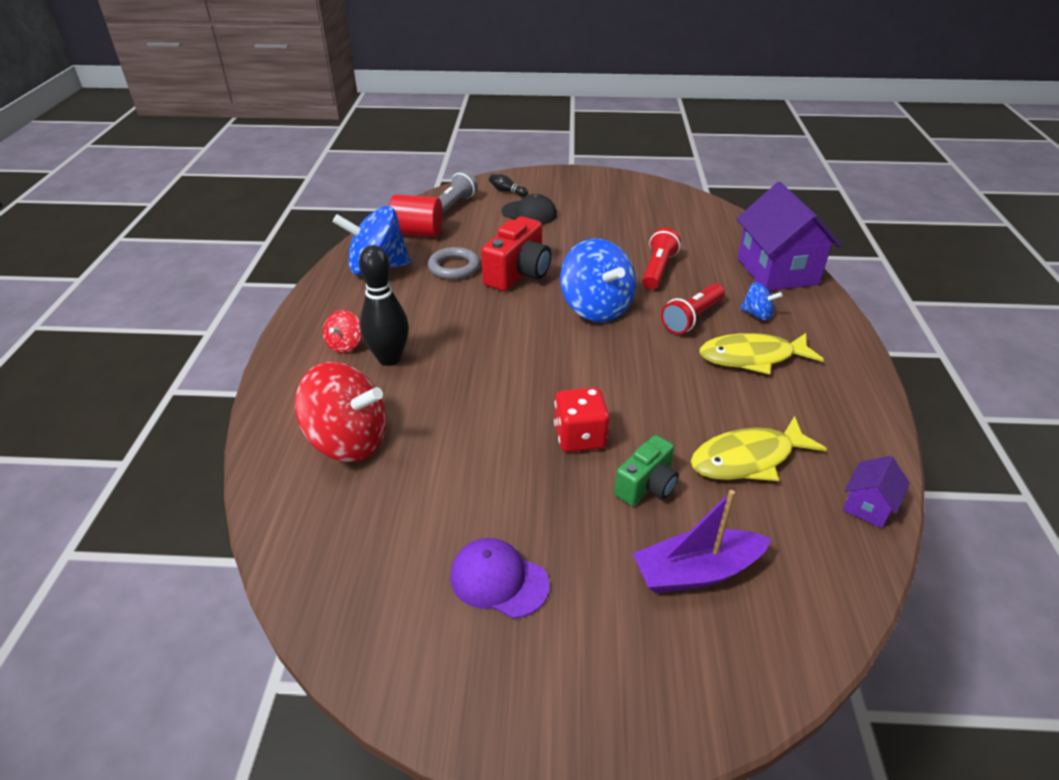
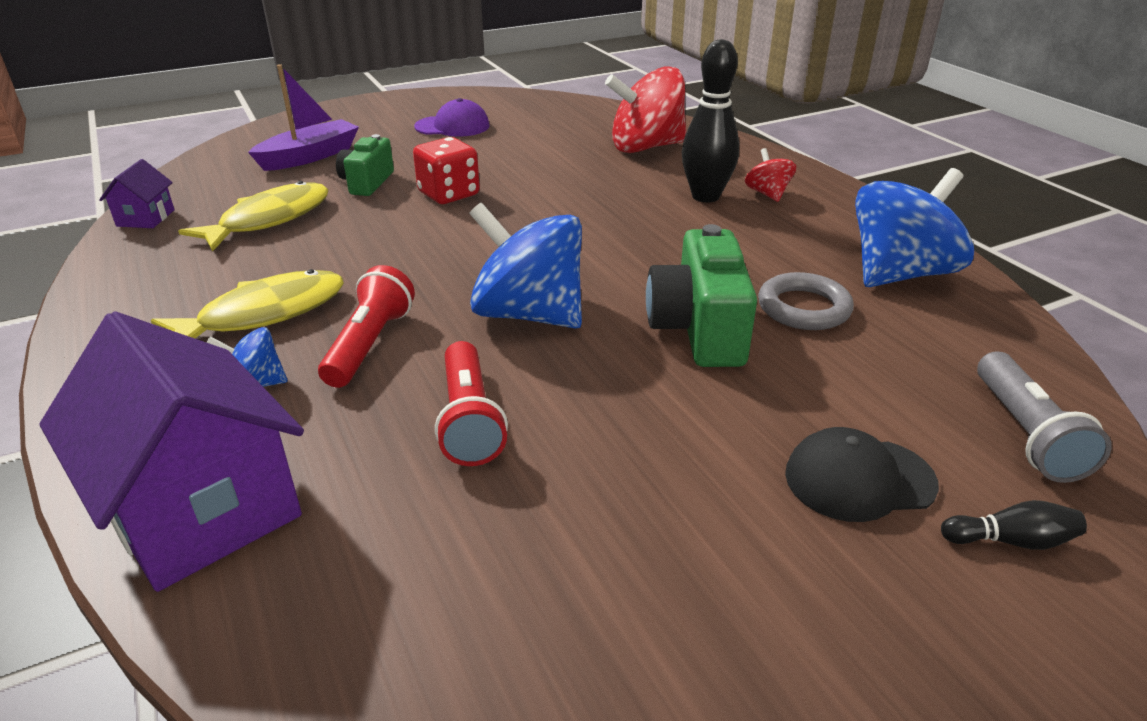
camera: 150 degrees right, 5 degrees down
red cylinder [389,194,443,237] -> none
red camera [481,216,551,291] -> green camera [646,224,757,367]

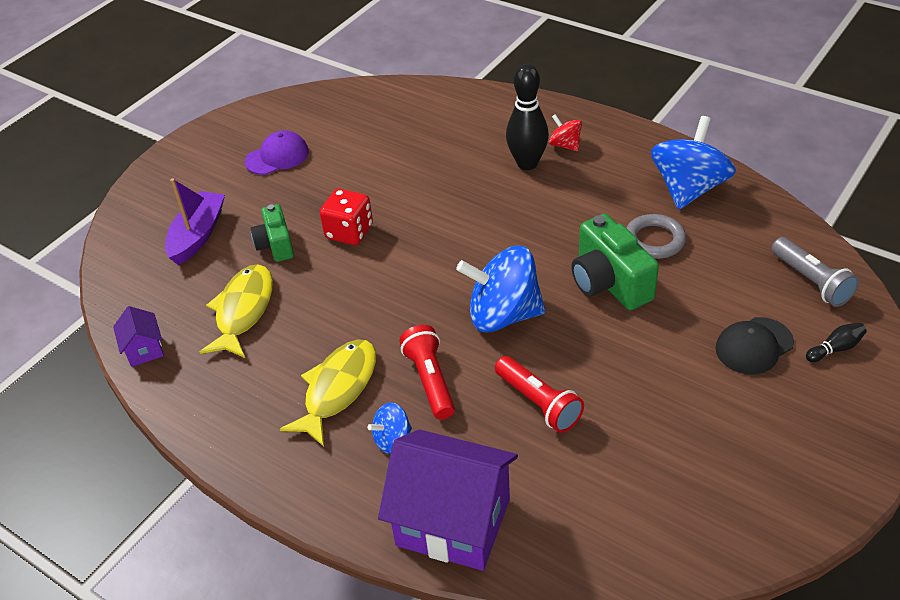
camera: 25 degrees left, 10 degrees up
red spinning top [605,67,686,153] -> none

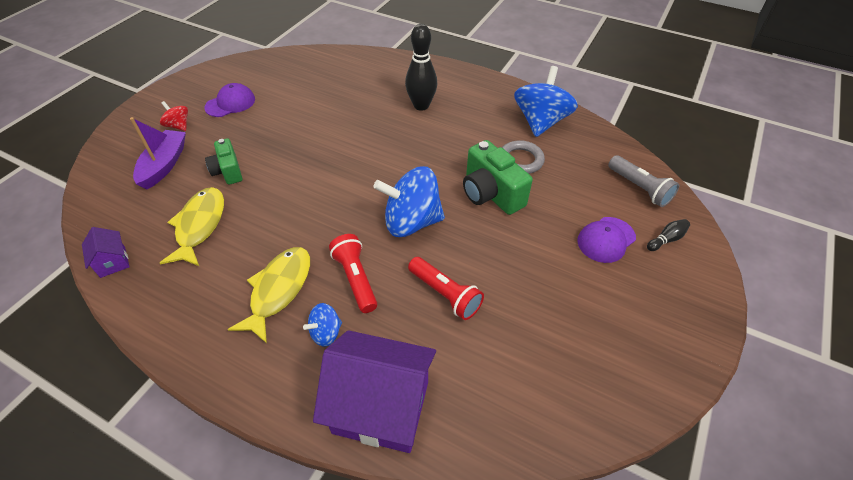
camera: 10 degrees left, 5 degrees up
red dice [320,189,373,245] -> none
red spinning top [549,114,582,151] -> red spinning top moved to [160,101,188,131]
black cap [716,317,794,374] -> purple cap [578,217,636,263]

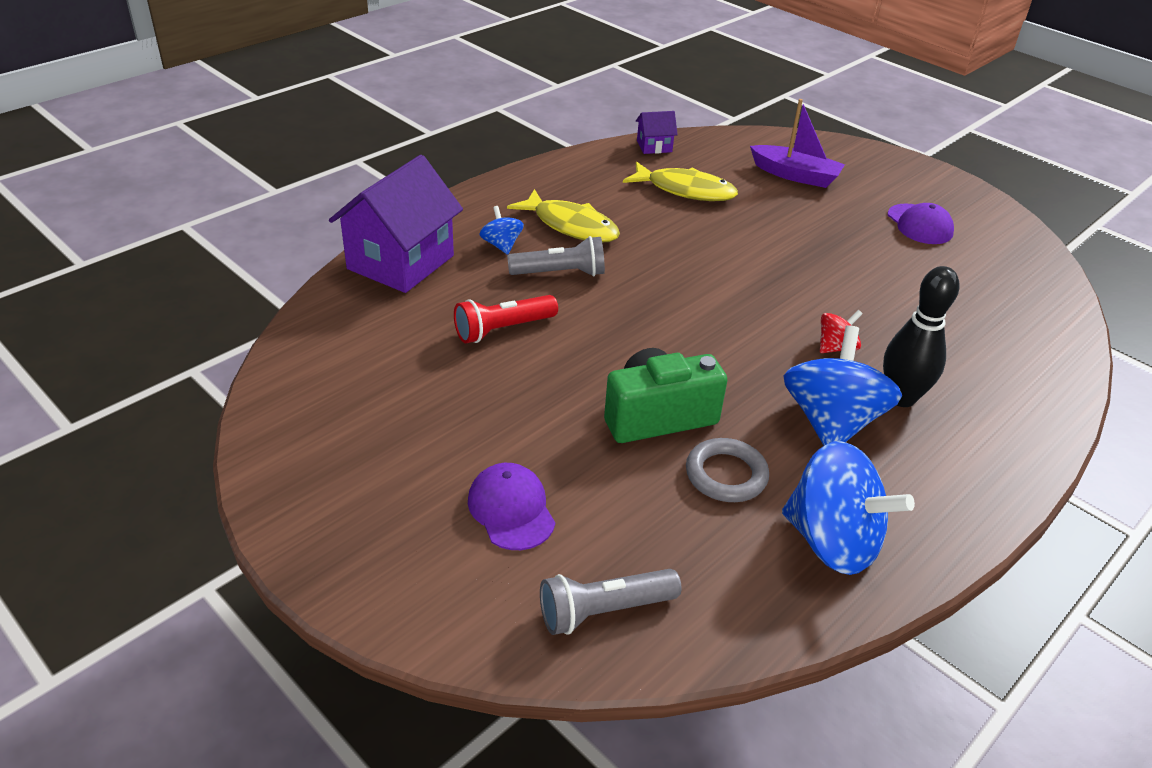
camera: 105 degrees right, 10 degrees down
red spinning top [160,101,188,131] -> red spinning top moved to [820,310,863,353]
green camera [205,138,242,185] -> none
red flashlight [329,234,377,313] -> grey flashlight [507,236,605,276]
blue spinning top [373,166,445,237] -> blue spinning top moved to [784,326,902,446]
black bowling pin [647,219,690,251] -> none

